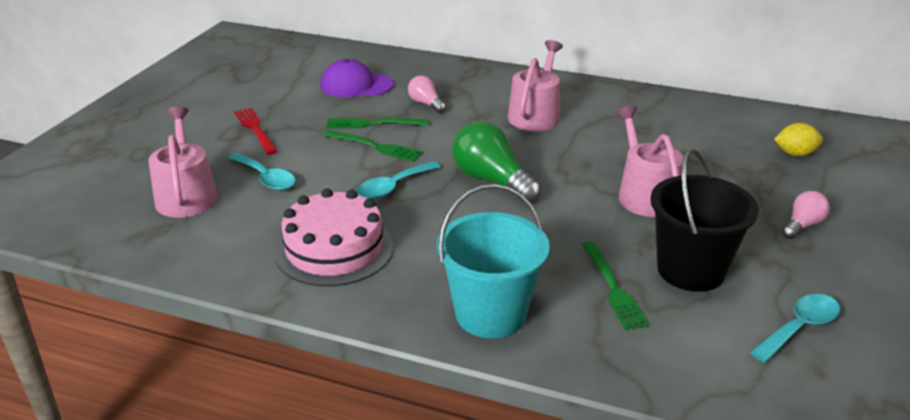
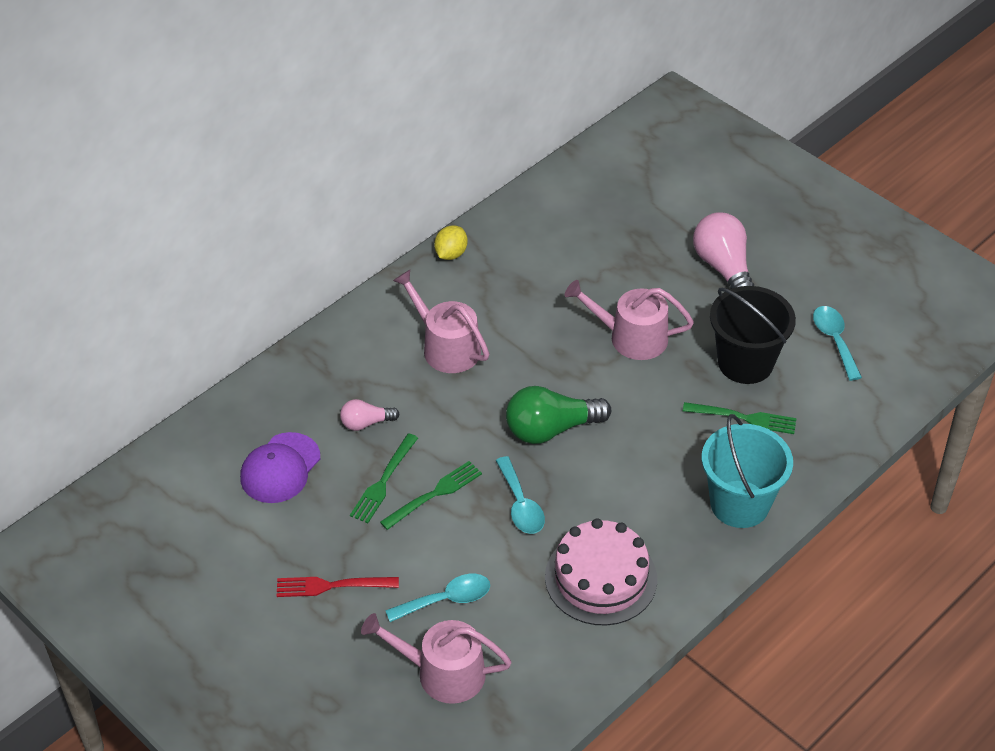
camera: 65 degrees left, 15 degrees up
yellow lemon [774,123,823,156] -> yellow lemon moved to [434,225,468,260]
pink light bulb [782,191,830,239] -> pink light bulb [693,212,754,289], size x1.83

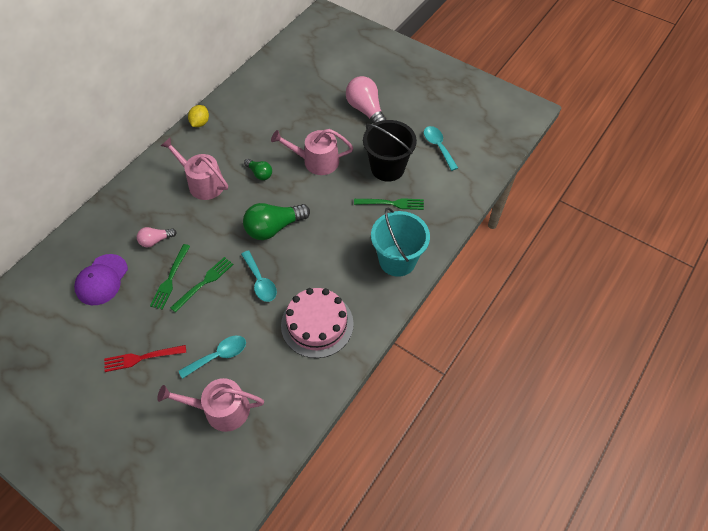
camera: 10 degrees left, 10 degrees up
none -> green light bulb [244,159,272,180]

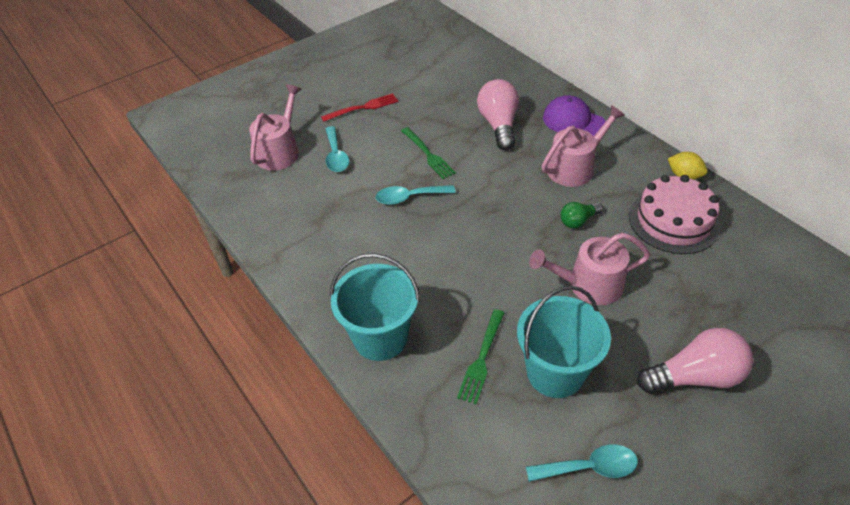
camera: 110 degrees right, 10 degrees down
purple cap [74,254,128,305] -> purple cap moved to [543,95,606,136]
red fork [104,345,186,372] -> red fork turned 60 degrees clockwise [321,93,398,122]
pink light bulb [137,227,177,248] -> pink light bulb [477,79,519,150], size x1.83
green fork [150,244,190,310] -> none
green light bulb [243,203,310,240] -> none
pink watering can [271,129,353,175] -> pink watering can turned 120 degrees counterclockwise [529,233,650,305]
pink cake [281,288,354,358] -> pink cake moved to [629,175,721,254]
black bucket [363,120,417,182] -> turquoise bucket [517,285,611,398]

